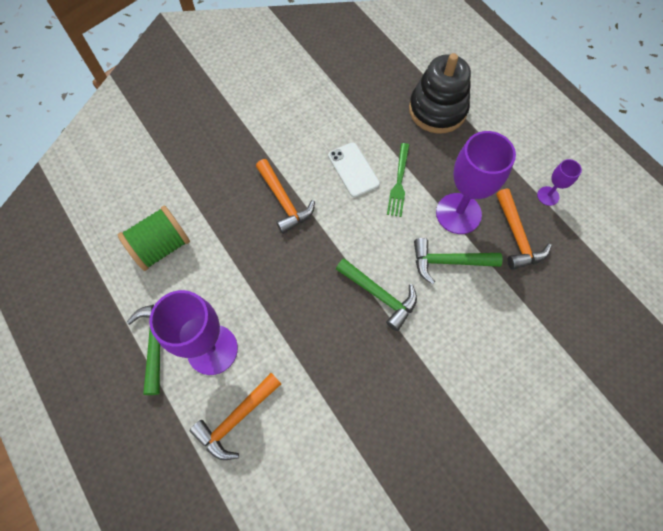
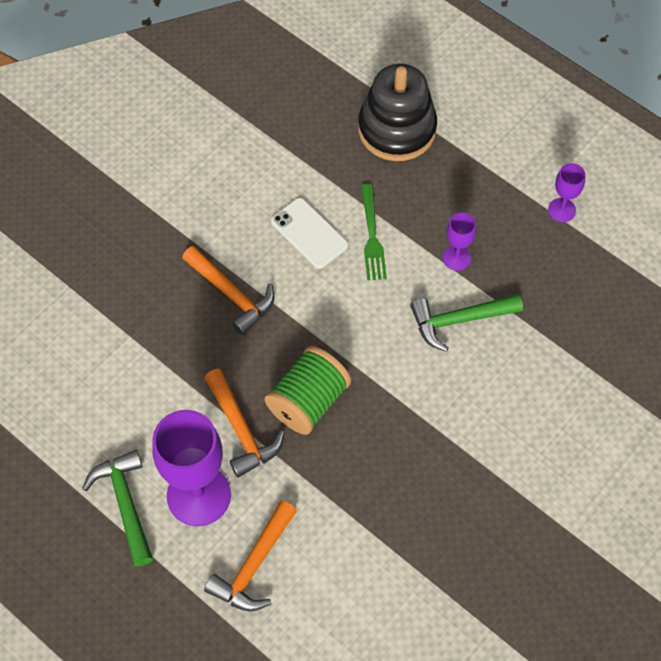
camera: 15 degrees left, 5 degrees down
green spool [118,206,190,271] -> green spool moved to [264,346,351,435]
green hammer [336,258,417,331] -> none
purple goblet [436,131,516,234] -> purple goblet [443,212,476,271], size x0.48
orange hammer [496,189,552,270] -> orange hammer moved to [205,369,284,478]

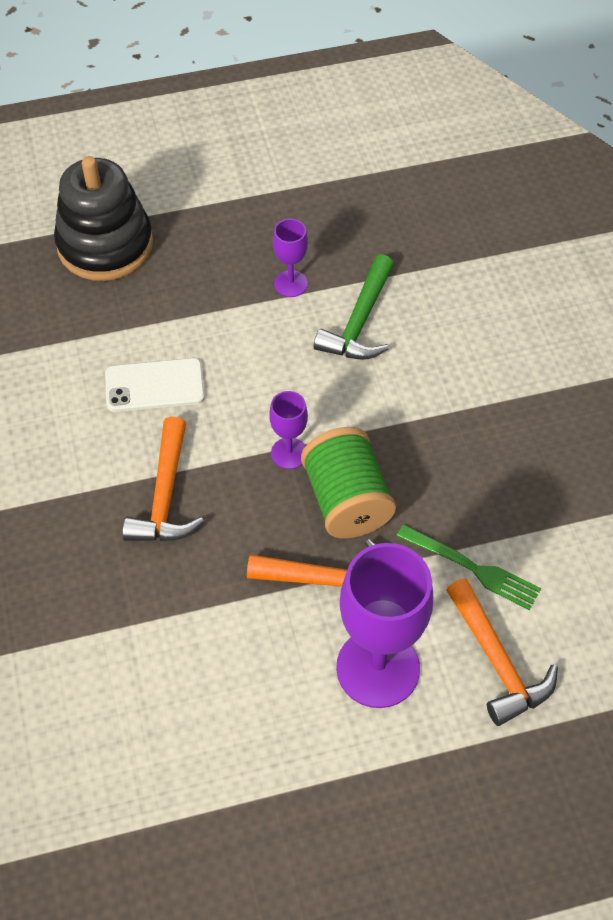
camera: 55 degrees left, 5 degrees down
green hammer [82,450,153,566] -> none
orange hammer [182,246,275,336] -> orange hammer turned 105 degrees clockwise [122,416,204,541]
green fork [361,183,387,281] -> green fork moved to [397,525,541,610]
purple goblet [548,163,586,222] -> purple goblet moved to [269,391,308,469]

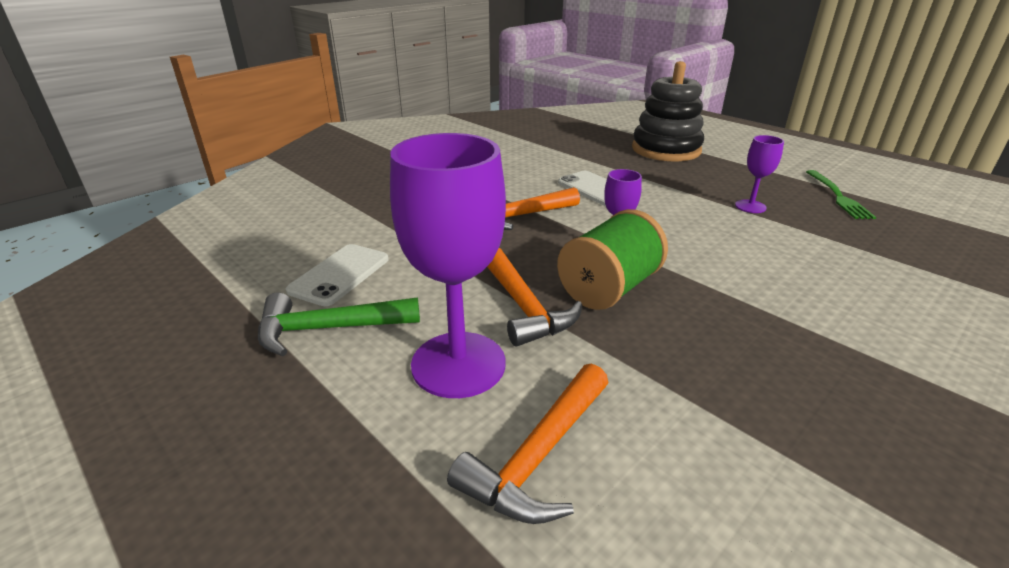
camera: 60 degrees right, 25 degrees down
green hammer [314,254,394,360] -> green hammer moved to [258,293,420,356]
green fork [397,525,541,610] -> green fork moved to [806,170,876,219]
none -> white phone [286,244,389,306]

